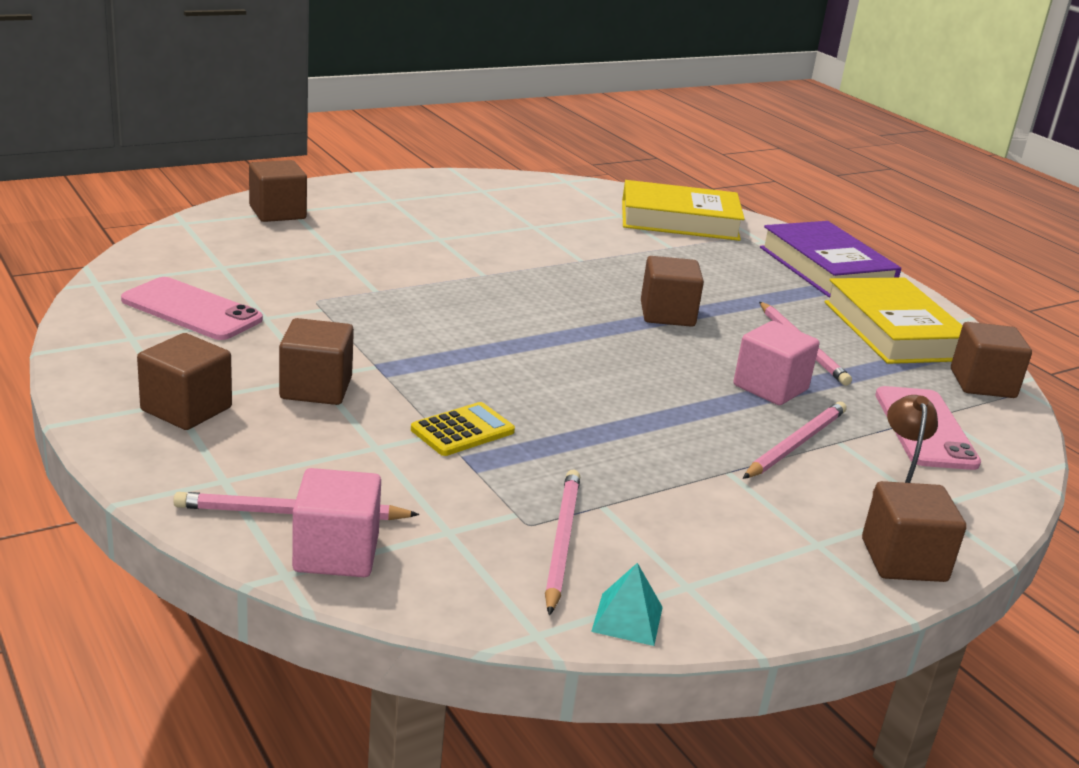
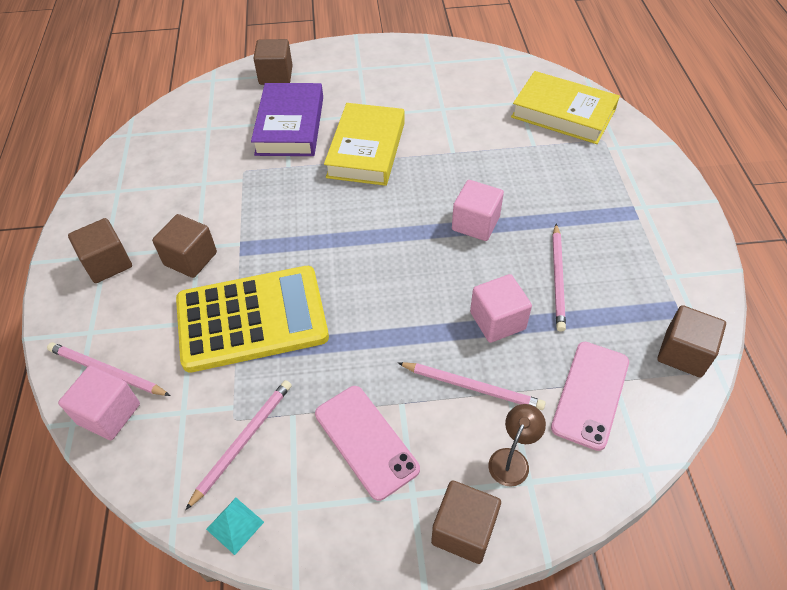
camera: 30 degrees right, 25 degrees up
pink phone [121,277,263,340] -> pink phone moved to [315,386,420,501]
yellow calculator [411,402,515,456] -> yellow calculator [176,266,329,373], size x2.37
brown cube [641,256,704,327] -> pink cube [452,180,504,241]
pink pencil [743,401,846,479] -> pink pencil turned 45 degrees clockwise [398,362,546,410]
purple book [760,221,901,297] -> purple book moved to [251,83,323,156]
yellow book [824,278,963,364] -> yellow book moved to [324,103,404,186]

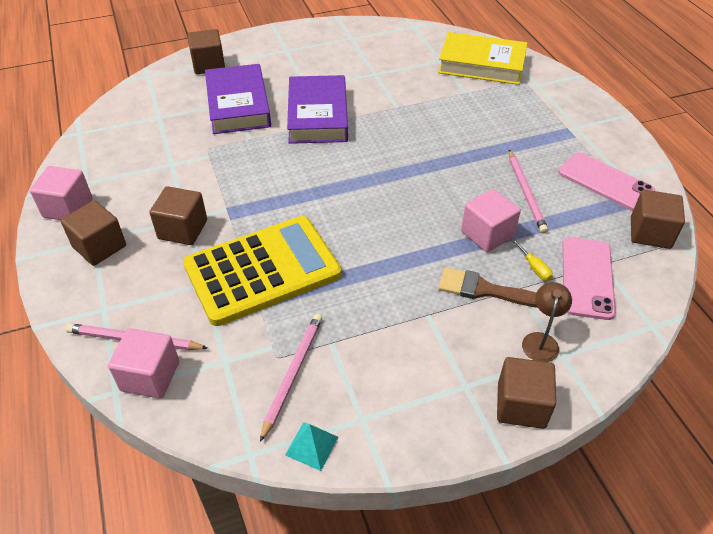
camera: 15 degrees left, 5 degrees down
pink phone [315,386,420,501] -> pink phone moved to [558,152,655,211]
yellow book [324,103,404,186] -> purple book [287,75,348,144]
pink pencil [398,362,546,410] -> brown brush [439,267,538,308]
pink cube [452,180,504,241] -> pink cube moved to [30,166,92,220]
none -> yellow screwdriver [512,239,553,281]

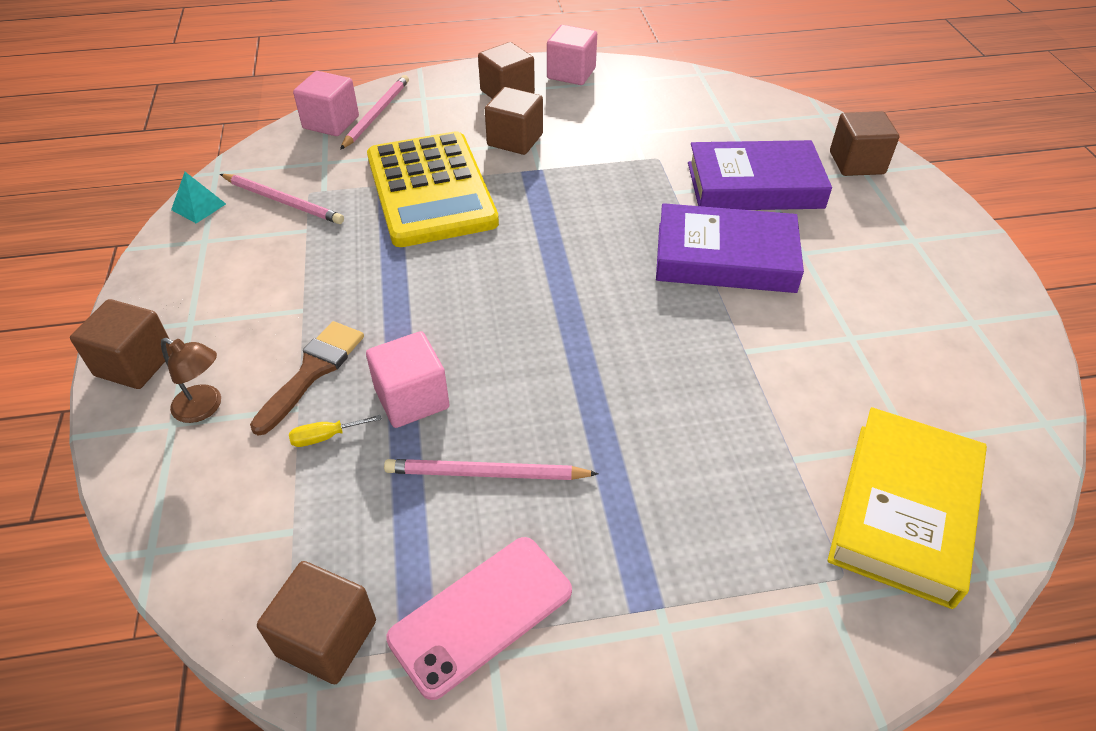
camera: 100 degrees right, 0 degrees up
pink phone [562,237,616,320] -> none

